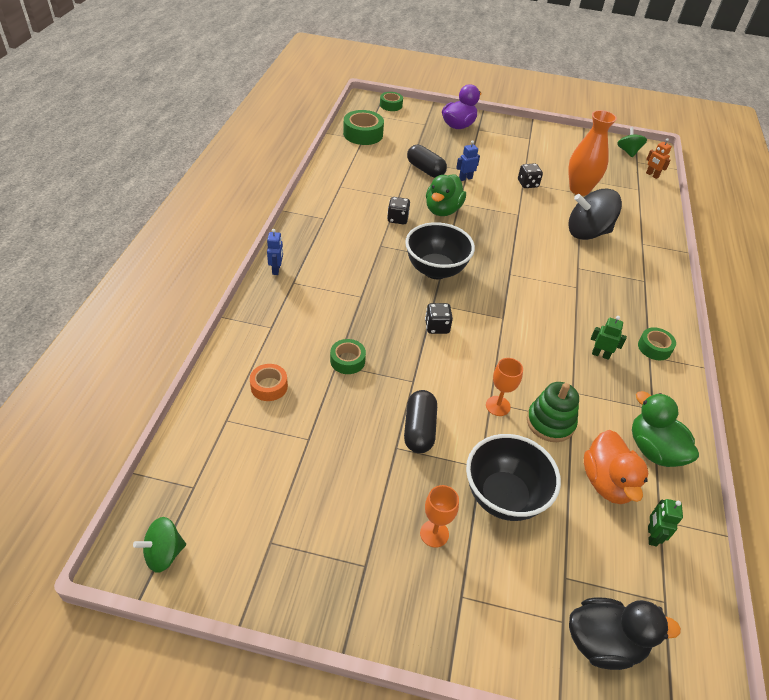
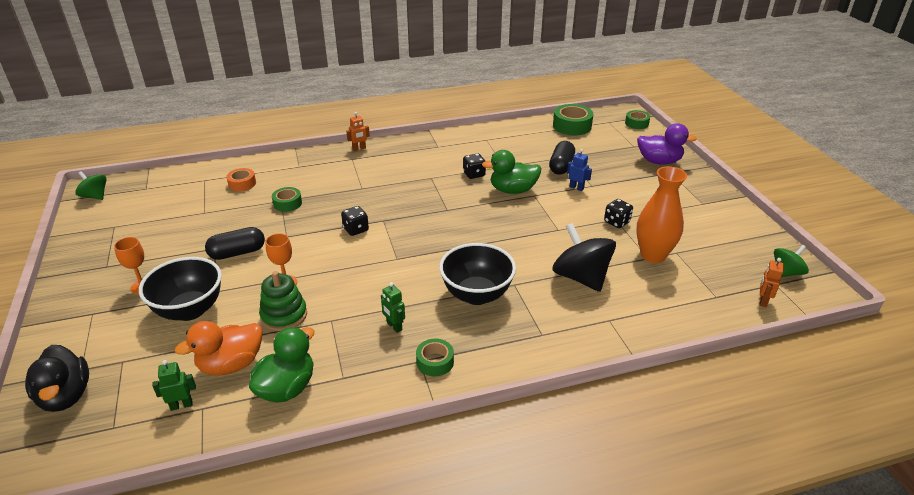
camera: 65 degrees right, 10 degrees down
blue robot [267,229,283,275] -> orange robot [346,112,370,151]
black bowl [405,222,475,279] -> black bowl moved to [439,243,516,305]
green robot [591,316,627,360] -> green robot turned 150 degrees clockwise [381,282,405,333]

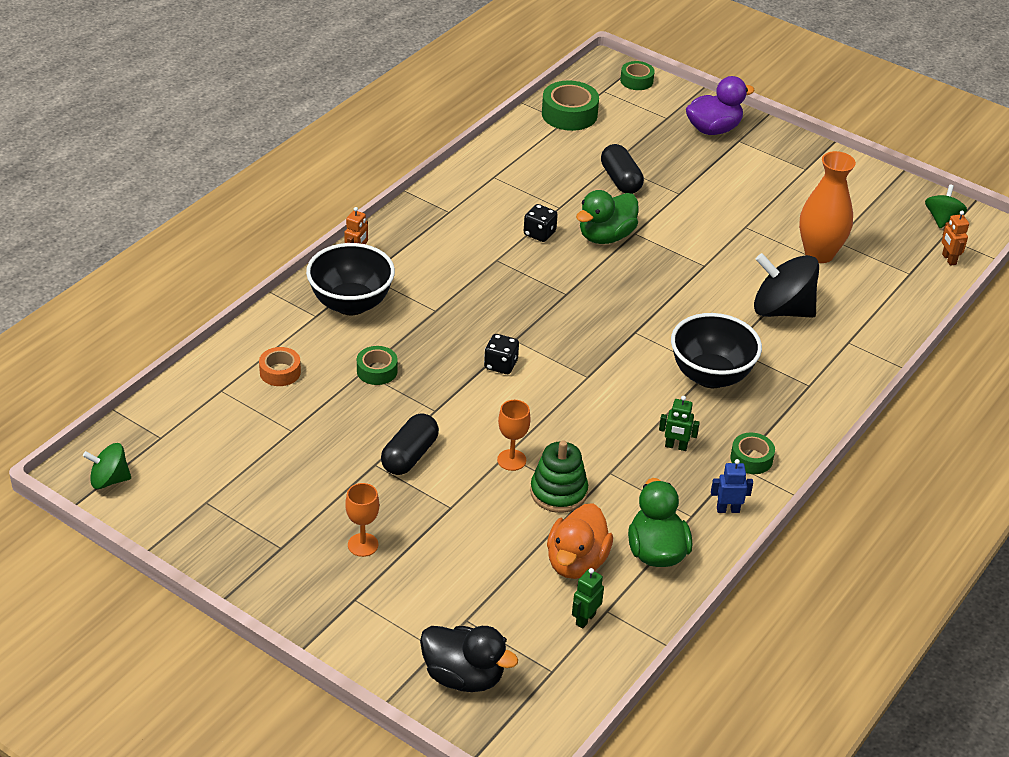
camera: 40 degrees left, 5 degrees up
black bowl [139,257,222,321] -> black bowl moved to [306,243,395,315]
blue robot [567,149,592,191] -> blue robot moved to [711,459,753,513]
black dice [604,199,633,228] -> none

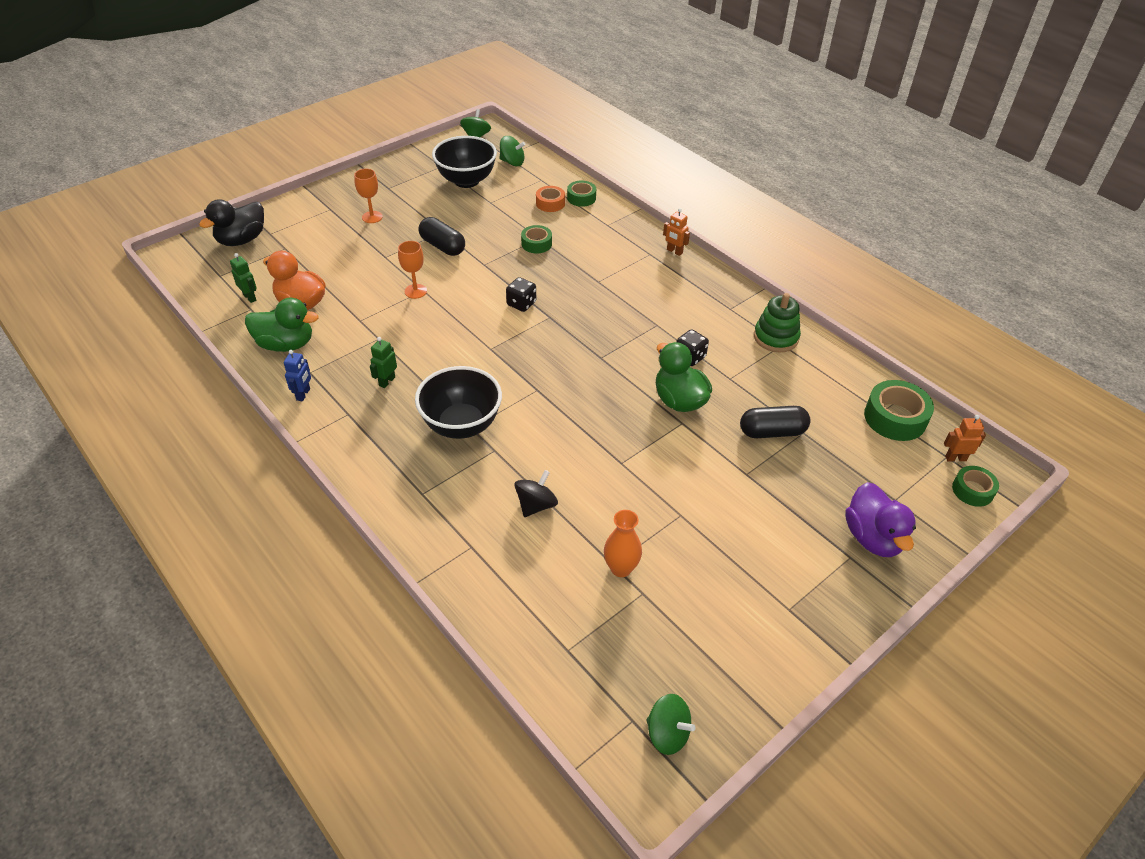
camera: 105 degrees right, 5 degrees up
black bowl [306,243,395,315] -> black bowl moved to [432,136,497,188]
green stacking toy [530,440,588,513] -> green stacking toy moved to [754,293,801,352]
green tape [730,432,775,474] -> green tape moved to [567,180,596,207]
black spinning top [754,253,819,318] -> black spinning top [514,470,558,517], size x0.57
orange vase [799,151,856,263] -> orange vase [604,510,642,577], size x0.62
orange robot [942,211,969,266] -> orange robot moved to [944,415,986,461]
none -> green spinning top [499,136,525,166]

